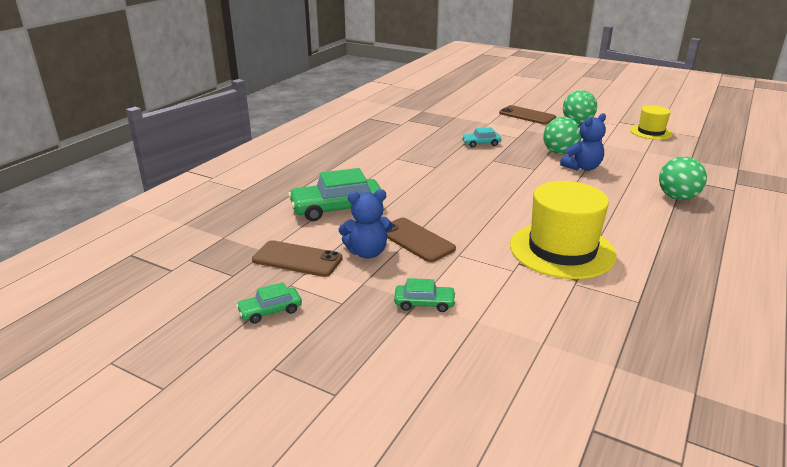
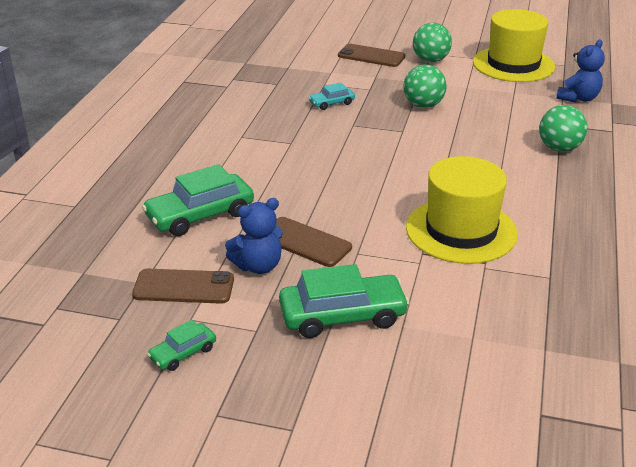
camera: 15 degrees left, 5 degrees up
green car [394,278,456,312] -> green car [279,264,410,338], size x1.93
blue teddy bear [560,113,606,171] -> blue teddy bear moved to [556,40,605,103]
yellow hat [630,106,673,140] -> yellow hat [473,9,555,82], size x1.78

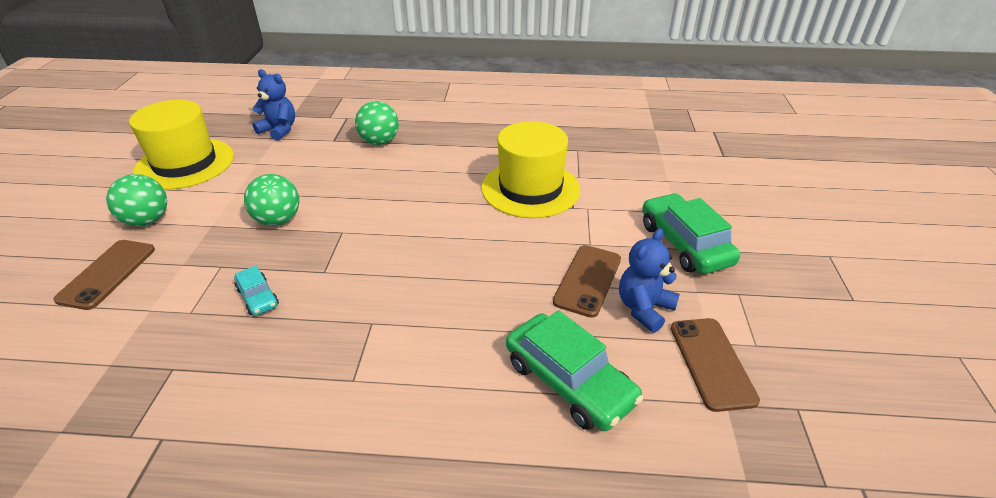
camera: 100 degrees left, 5 degrees up
green car [147,320,216,371] -> none
blue teddy bear [225,198,283,274] -> blue teddy bear turned 105 degrees counterclockwise [619,228,680,333]

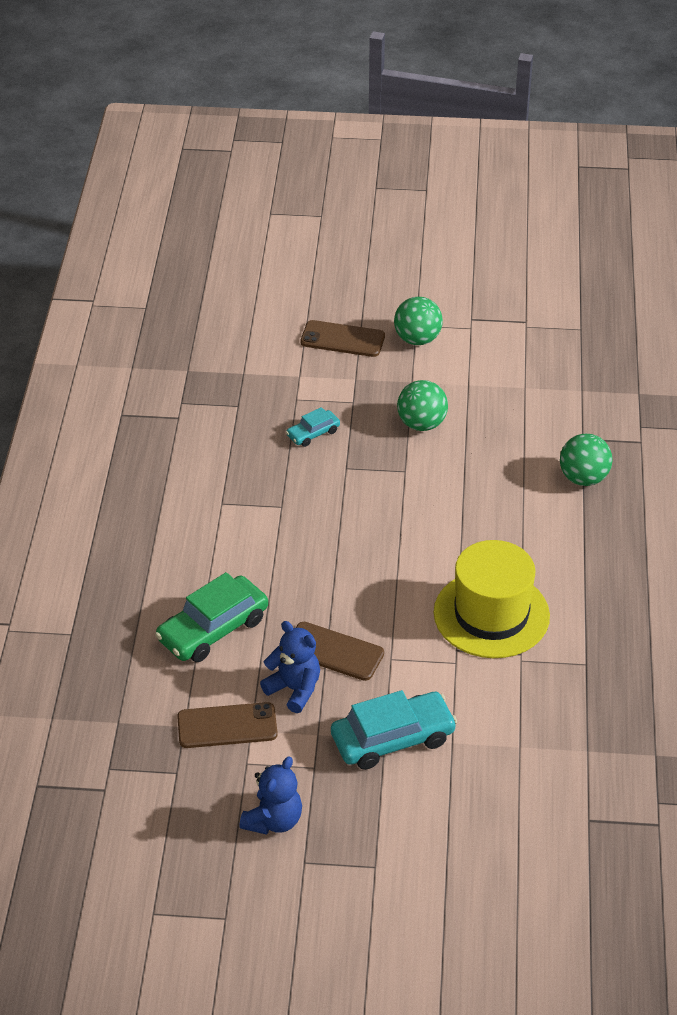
camera: 90 degrees right, 5 degrees up
yellow hat [129,100,234,190] -> none
blue teddy bear [252,69,295,141] -> blue teddy bear moved to [239,756,302,835]
green car [642,193,740,274] -> turquoise car [331,690,457,770]

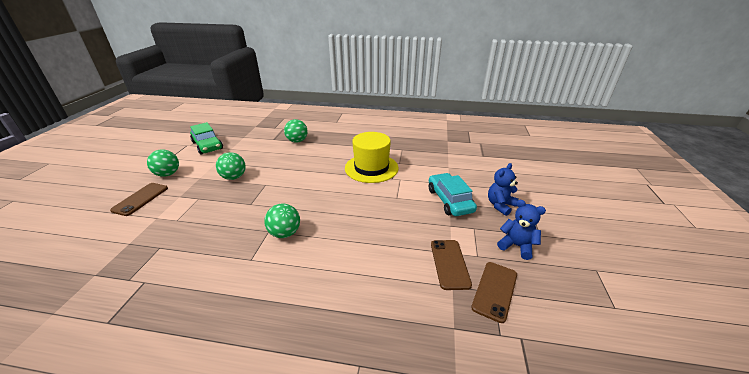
camera: 85 degrees left, 10 degrees down
green car [155,572,268,662] -> green car moved to [190,122,223,155]
blue teddy bear [260,621,320,713] -> blue teddy bear moved to [488,163,519,216]
turquoise car [286,407,340,447] -> none
brown phone [296,622,384,681] -> brown phone moved to [471,262,517,323]
none -> green ball [264,204,300,238]

